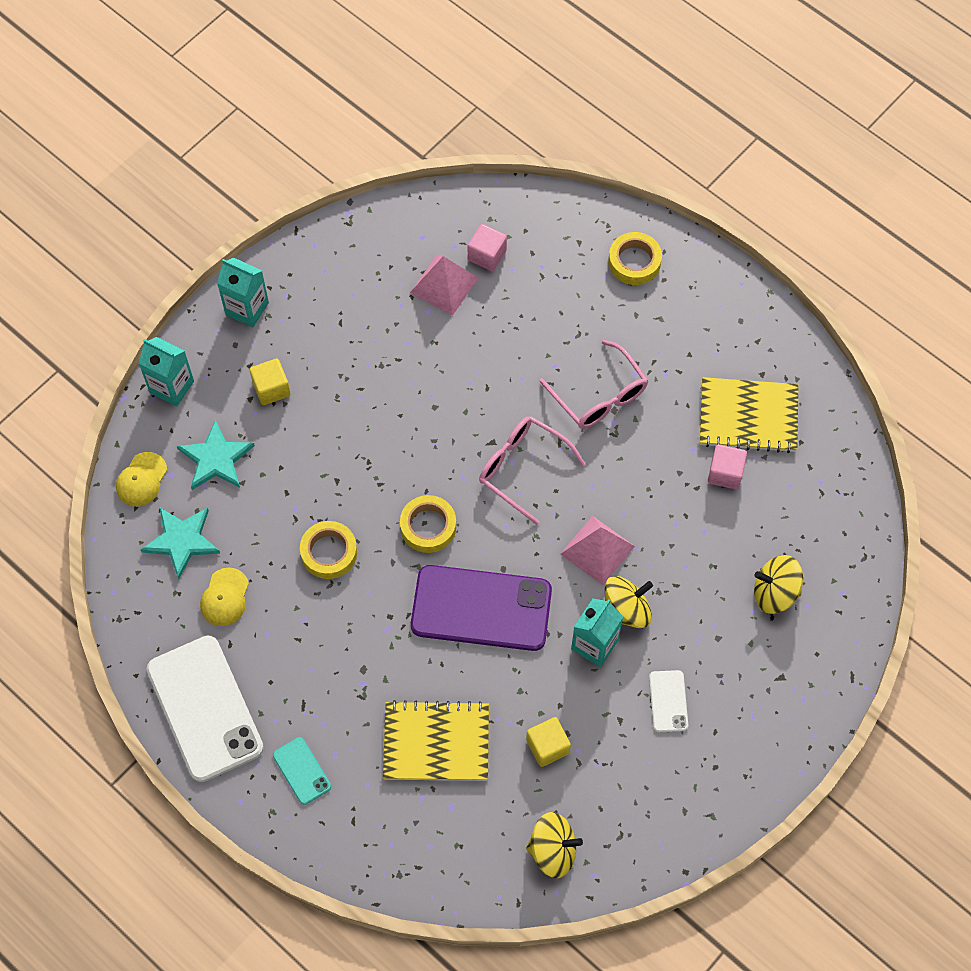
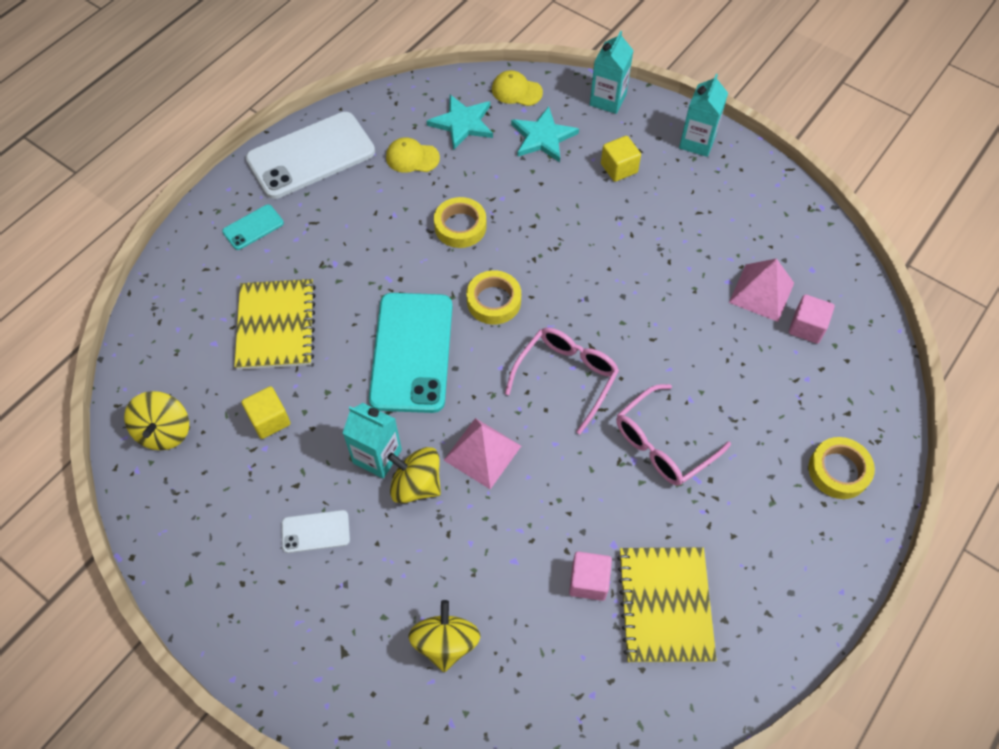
camera: 85 degrees right, 5 degrees down
purple phone [411,565,552,651] -> turquoise phone [369,293,452,413]
yellow spinning top [605,576,653,628] -> yellow spinning top turned 150 degrees clockwise [387,447,441,504]

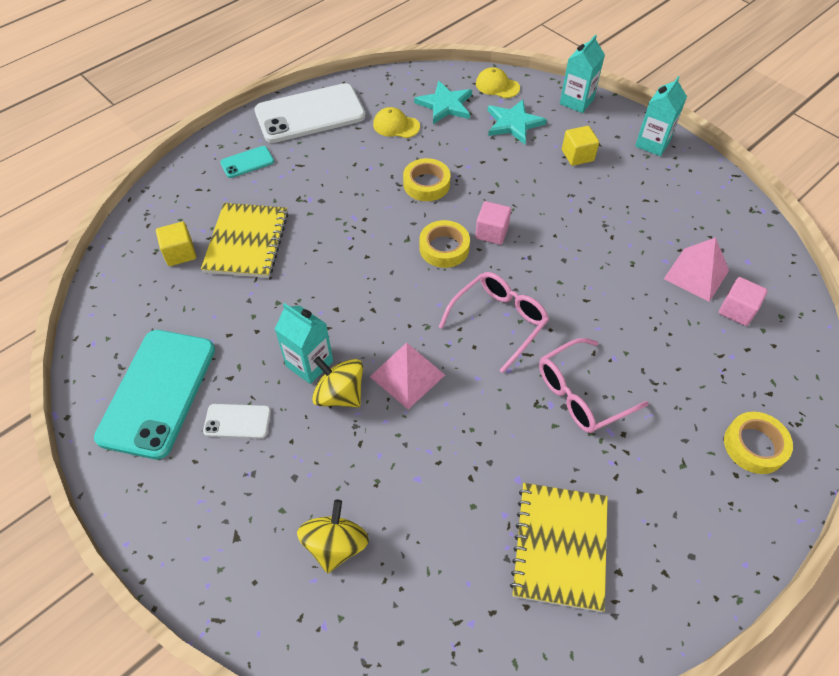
camera: 10 degrees right, 5 degrees down
yellow spinning top [124,391,189,450] -> none
yellow cube [242,386,290,439] -> yellow cube moved to [156,222,196,266]
turquoise phone [369,293,452,413] -> turquoise phone moved to [94,330,215,459]
pink cube [569,552,612,601] -> pink cube moved to [475,201,511,245]

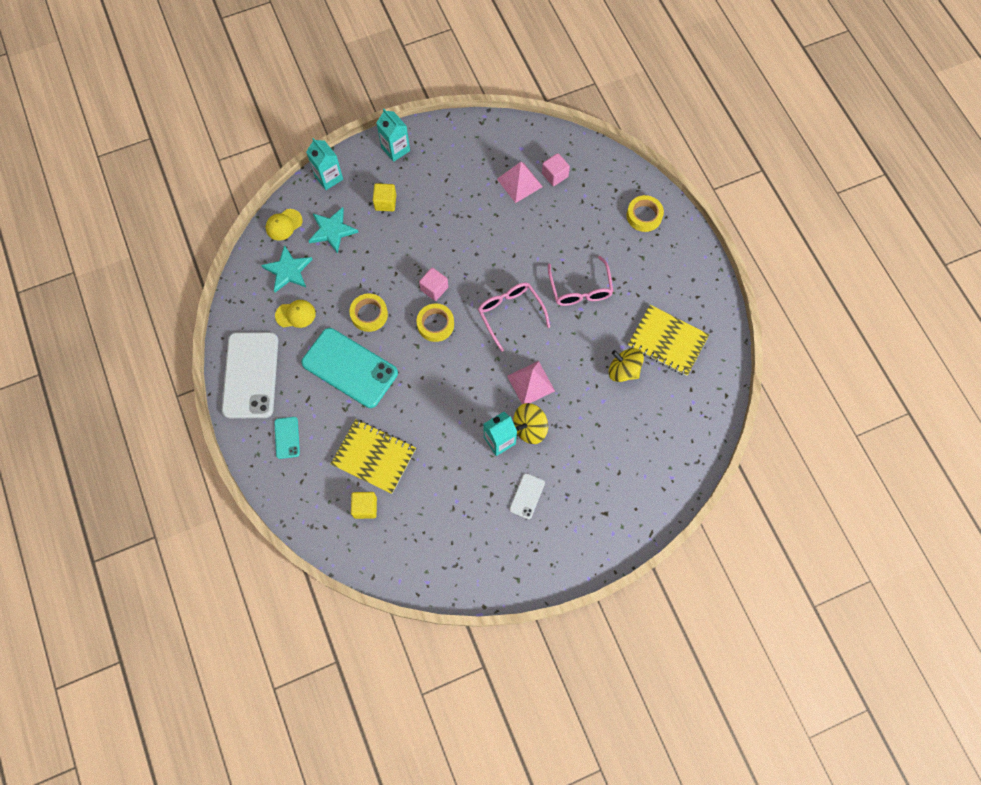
camera: 70 degrees left, 15 degrees up
turquoise phone [94,330,215,459] -> turquoise phone moved to [302,328,398,408]
yellow spinning top [297,499,369,573] -> yellow spinning top moved to [609,348,644,382]
yellow cap [373,107,420,138] -> yellow cap turned 135 degrees counterclockwise [275,300,316,328]

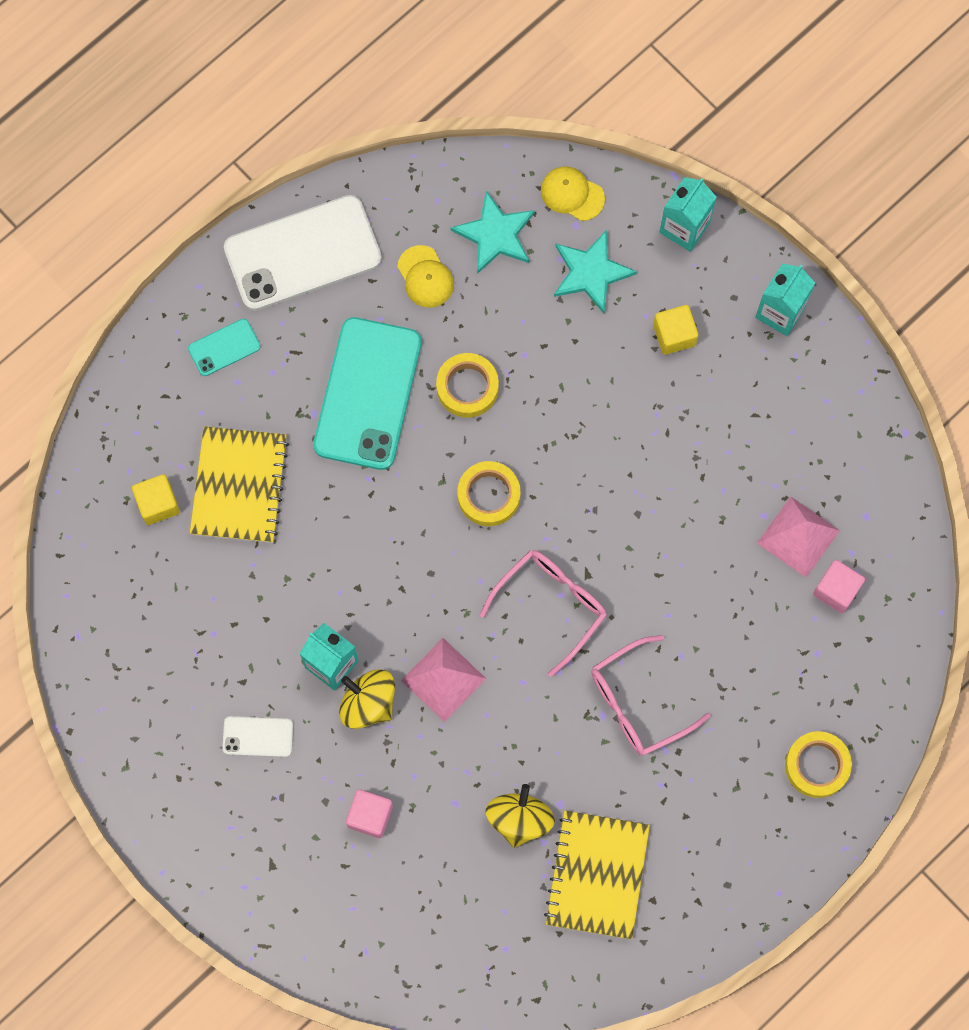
camera: 70 degrees right, 5 degrees up
pink cube [419,268,448,301] -> pink cube moved to [346,789,393,838]

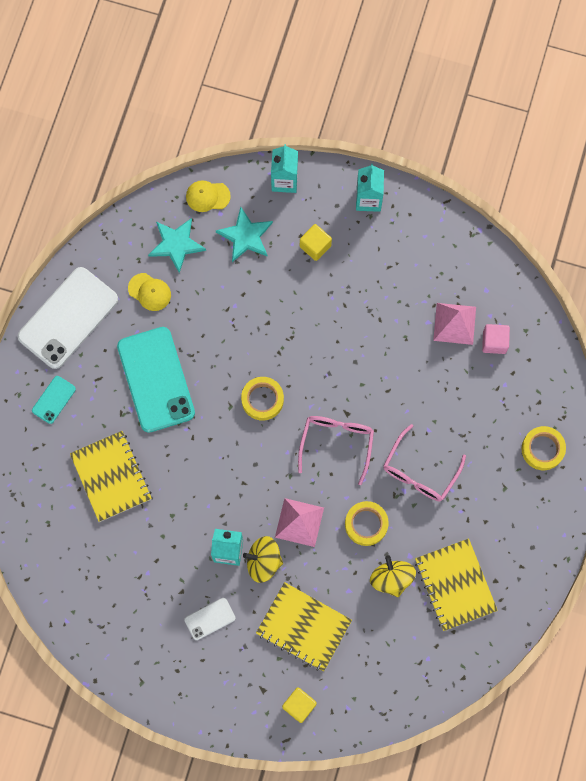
camera: 30 degrees left, 0 degrees up
yellow cube [132,474,180,525] -> yellow cube moved to [282,687,317,723]
pink cube [346,789,393,838] -> yellow notebook [256,582,352,672]
yellow tape [436,353,499,418] -> yellow tape moved to [345,501,389,546]

